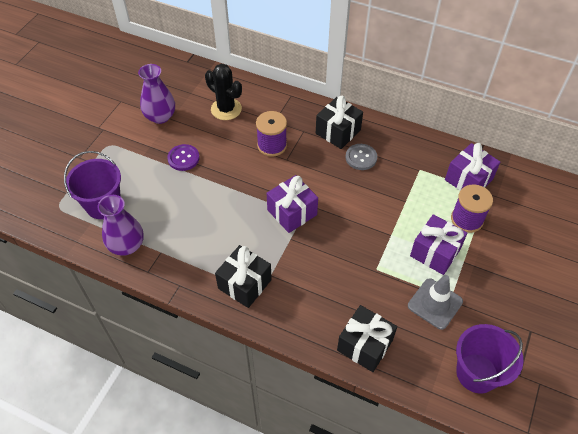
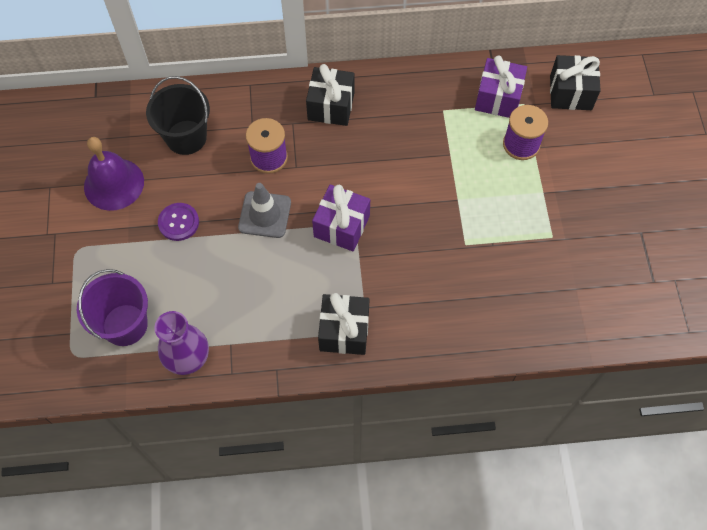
camera: 30 degrees left, 10 degrees up
purple vase [138,64,175,124] -> purple bell [84,137,144,211]
black cactus [205,64,242,120] -> black bucket [146,76,210,155]
black gift [337,305,397,372] -> black gift moved to [550,55,601,110]
grey button [345,144,377,170] -> none
grey traffic cone [408,275,463,330] -> grey traffic cone moved to [238,183,291,238]
purple gift [410,214,467,275] -> none
purple bucket [456,324,523,394] -> none

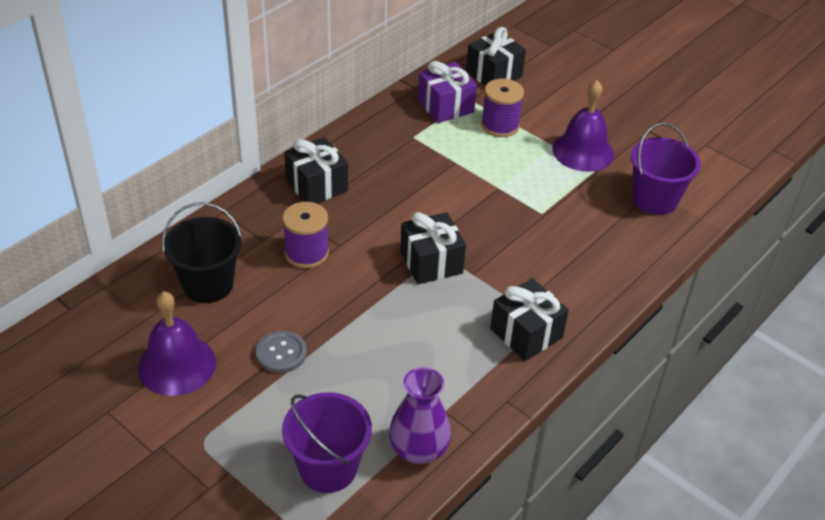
camera: 45 degrees left, 20 degrees down
purple button [158,203,199,241] -> grey button [256,331,307,373]
grey traffic cone [238,183,291,238] -> none
purple gift [312,184,370,251] -> black gift [400,212,466,284]
none -> purple bell [552,80,614,172]
none -> purple bucket [631,123,701,215]

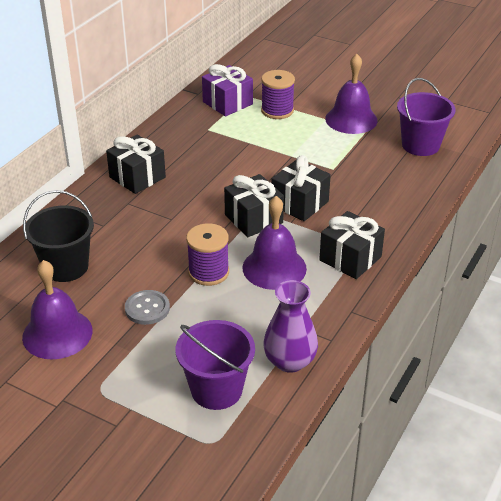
camera: 10 degrees left, 5 degrees down
purple spool [283,202,329,268] -> purple spool moved to [186,223,229,286]
black gift [466,27,526,86] -> black gift moved to [271,155,331,221]
none -> purple bell [243,196,307,290]

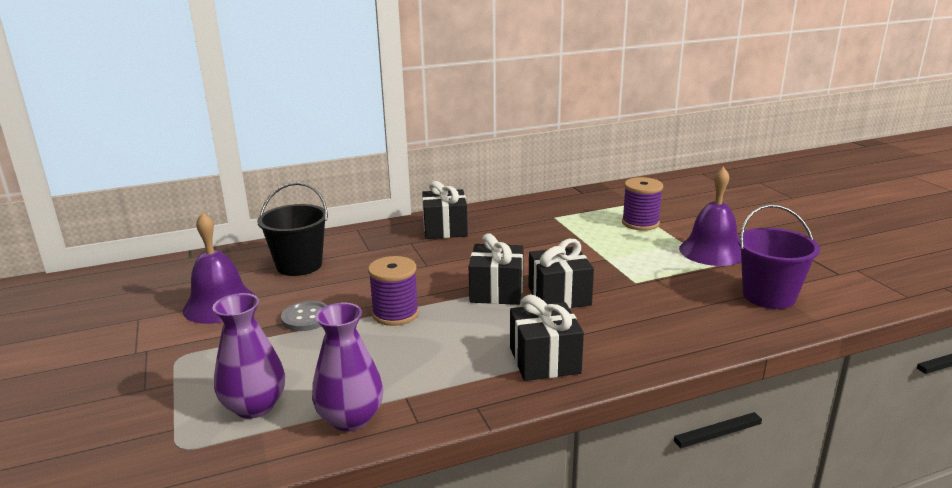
camera: 40 degrees right, 15 degrees down
purple bucket [176,320,255,410] -> purple vase [212,293,285,419]
purple gift [202,64,253,116] -> none
purple bell [243,196,307,290] -> none

